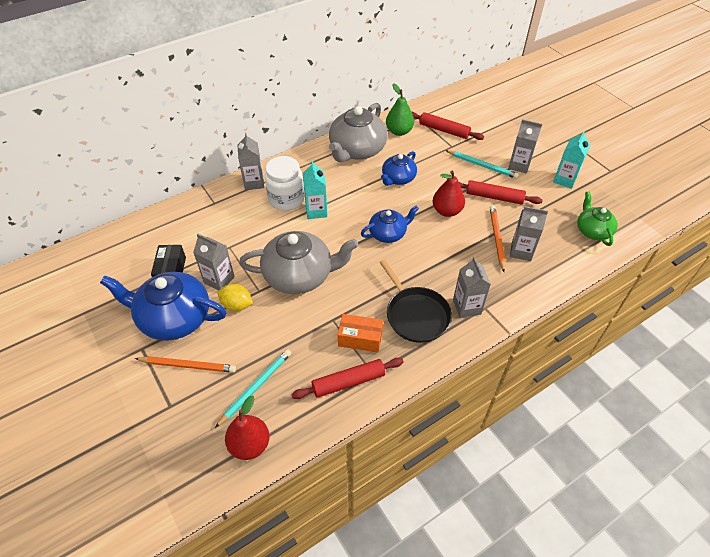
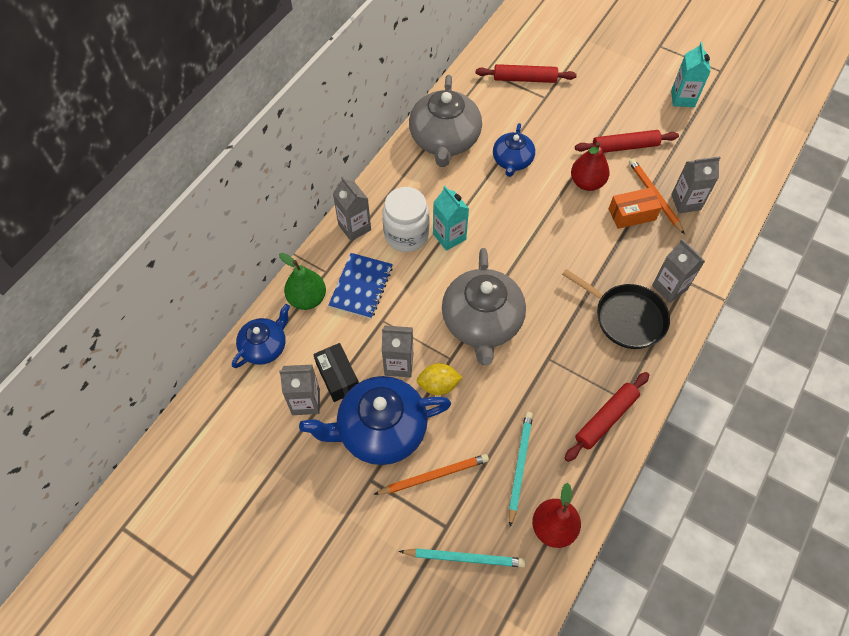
camera: 25 degrees left, 10 degrees up
grey teapot [239,231,359,294] -> grey teapot turned 120 degrees clockwise [442,248,526,365]
orange box [338,314,383,352] -> orange box moved to [609,187,662,229]
blue teapot [361,206,419,243] -> blue teapot moved to [232,304,290,368]
green pear [386,83,414,136] -> green pear moved to [279,253,326,310]
turquoise pencil [445,150,519,179] -> turquoise pencil moved to [399,548,526,568]
grey carton [508,119,542,173] -> grey carton moved to [279,365,320,415]
green teapot [577,191,618,246] -> none
none -> blue notebook [329,253,393,319]

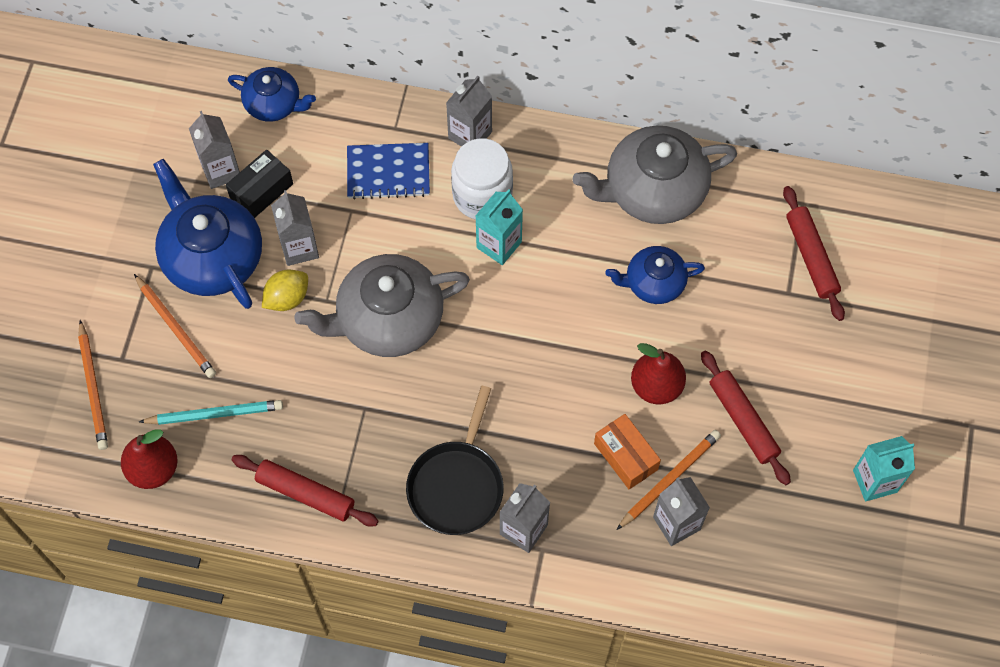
camera: 70 degrees right, 5 degrees up
green pear [279,253,326,310] -> none
turquoise pencil [399,548,526,568] -> orange pencil [78,320,108,450]
yellow lemon [416,363,463,395] -> yellow lemon turned 75 degrees clockwise [262,270,308,311]

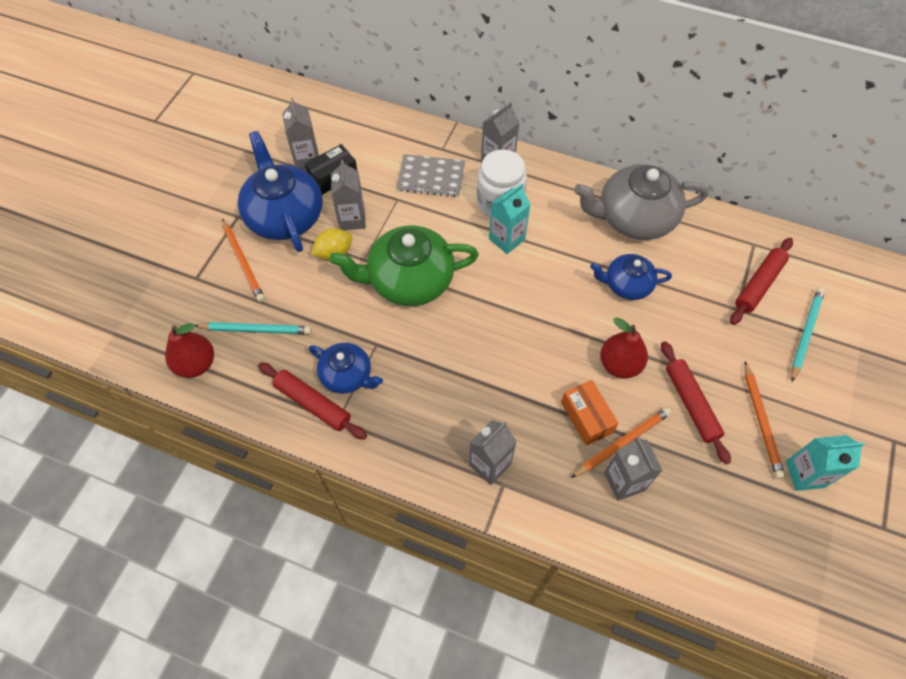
camera: 10 degrees right, 5 degrees down
orange pencil [78,320,108,450] -> orange pencil moved to [744,362,785,479]
blue teapot [228,67,316,122] -> blue teapot moved to [309,343,383,394]
grey teapot [295,254,470,357] -> green teapot [330,225,479,306]
blue notebook [347,143,430,199] -> grey notebook [396,154,465,197]
black pan [406,386,504,535] -> none
red rolling pin [783,186,845,321] -> red rolling pin turned 45 degrees clockwise [730,238,793,325]
none -> turquoise pencil [791,287,825,382]

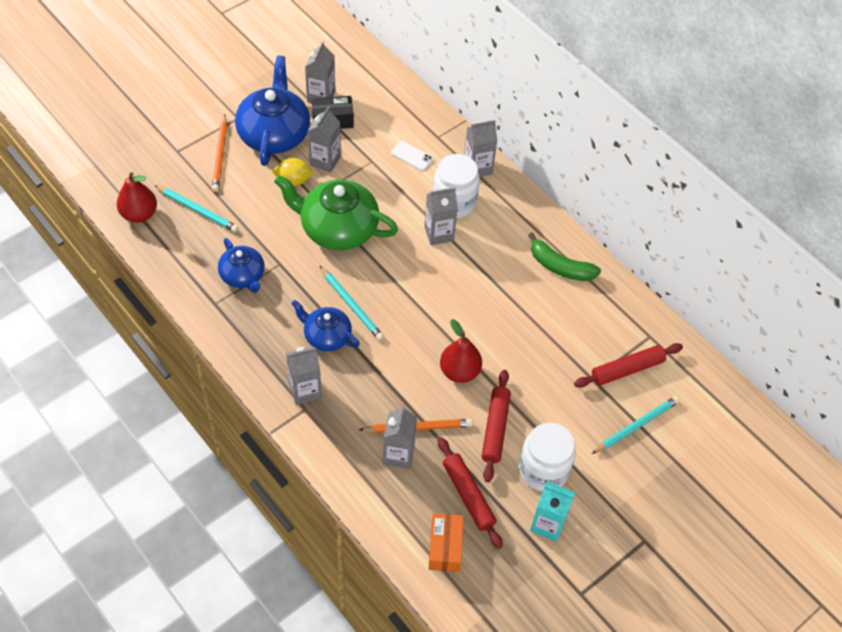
camera: 25 degrees right, 5 degrees down
red rolling pin [258,362,367,440] -> red rolling pin moved to [438,437,503,549]
grey notebook [396,154,465,197] -> white phone [391,141,433,171]
turquoise carton [489,183,531,254] -> grey carton [425,187,458,245]
orange box [561,380,619,445] -> orange box moved to [429,513,464,572]
grey teapot [574,164,708,240] -> green banana [528,232,601,281]
blue teapot [590,254,672,300] -> blue teapot moved to [291,300,360,351]
orange pencil [744,362,785,479] -> white jar [519,423,576,491]
none -> turquoise pencil [320,266,384,341]

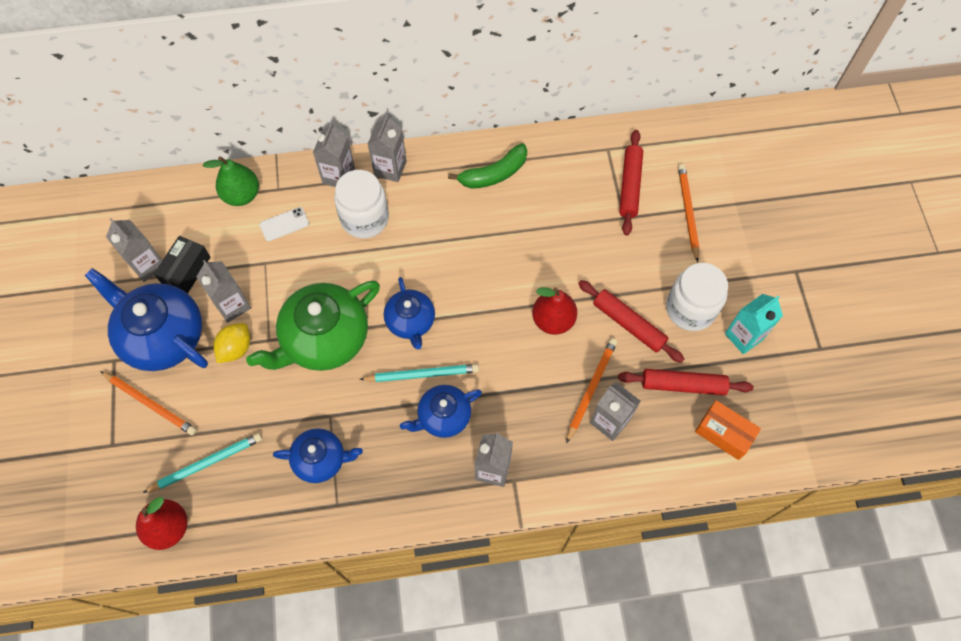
camera: 55 degrees left, 10 degrees up
grey carton [425,187,458,245] -> grey carton moved to [368,114,407,182]
turquoise pencil [592,396,680,454] -> orange pencil [678,164,699,262]
none -> green pear [203,156,259,206]
none -> blue teapot [384,277,435,349]

